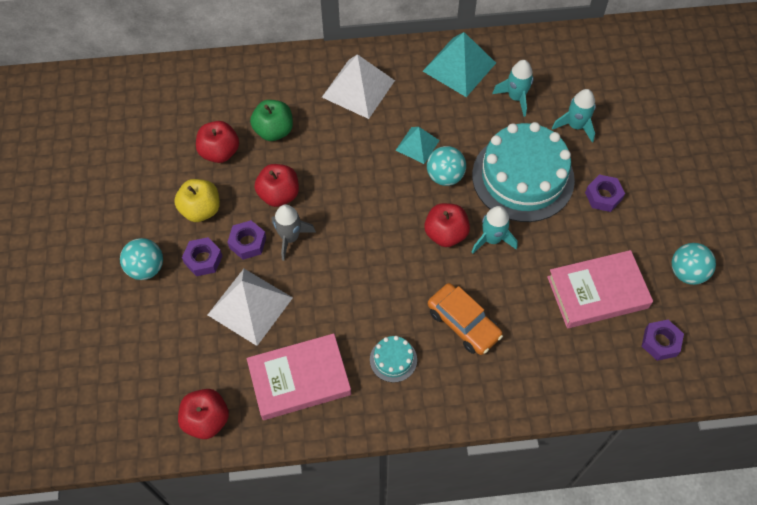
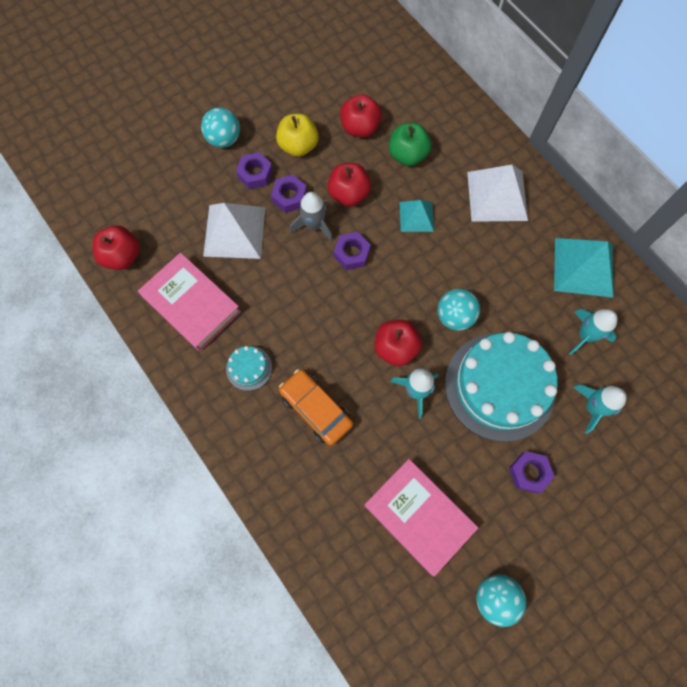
camera: 60 degrees right, 10 degrees up
turquoise pyramid [396,127,440,164] -> turquoise pyramid moved to [400,200,434,232]
orange car [428,283,503,355] -> orange car turned 120 degrees clockwise [279,369,353,446]
purple nut [642,320,684,361] -> purple nut moved to [334,232,371,270]

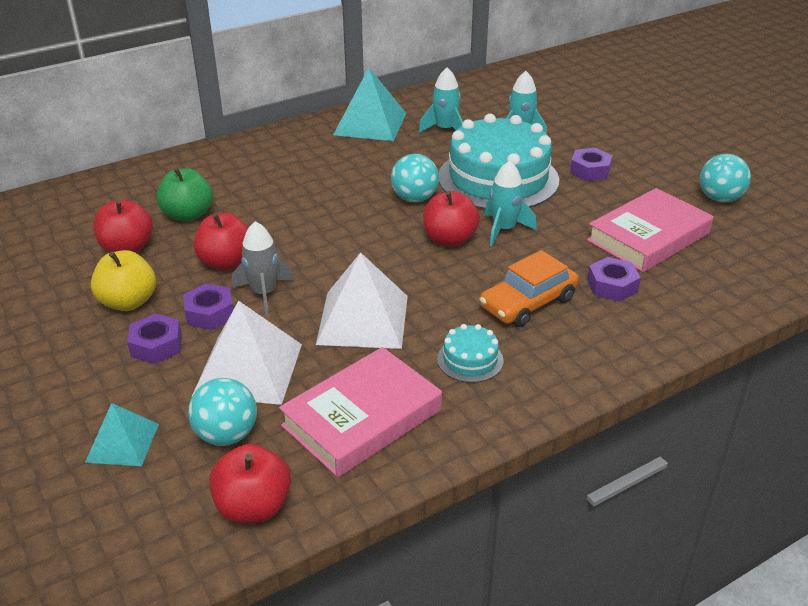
camera: 85 degrees left, 35 degrees down
turquoise ball [201,107,240,148] -> turquoise ball moved to [188,378,257,446]
purple nut [334,232,371,270] -> purple nut moved to [587,257,641,302]
turquoise pyramid [400,200,434,232] -> turquoise pyramid moved to [85,403,159,466]
white pyramid [467,165,528,222] -> white pyramid moved to [316,252,408,349]

